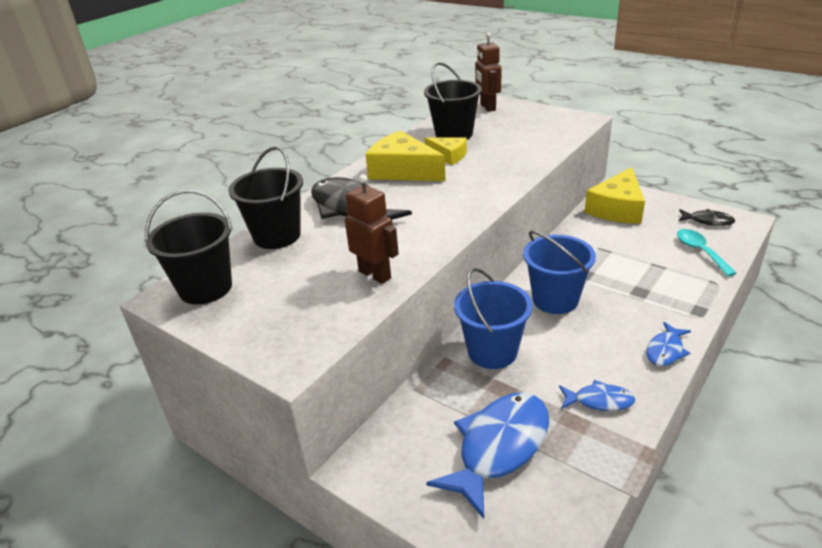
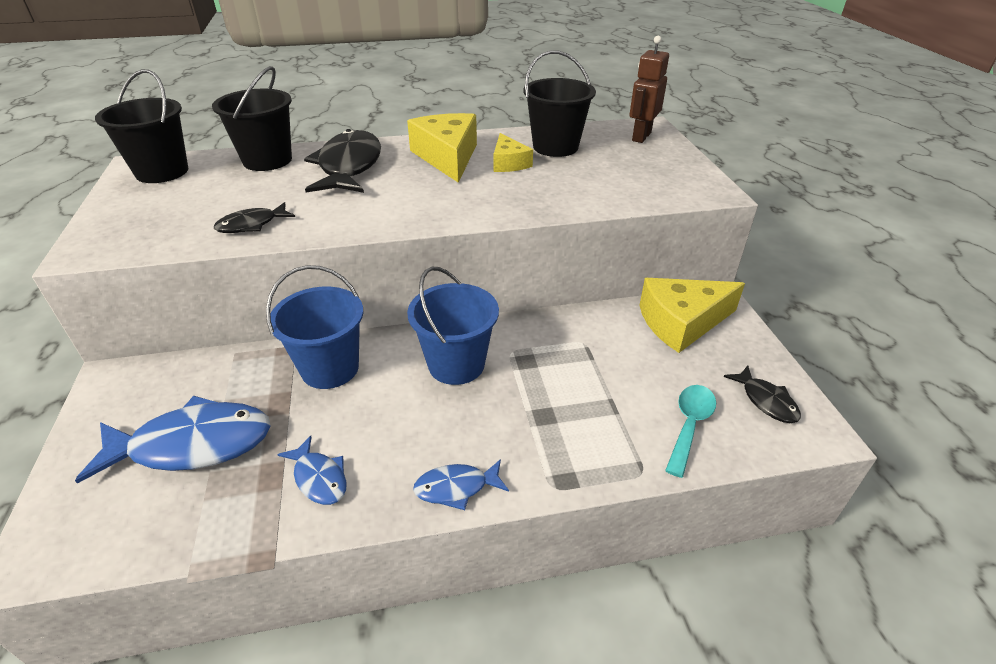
camera: 40 degrees right, 5 degrees up
brown robot [345,174,399,284] -> black fish [214,202,295,233]

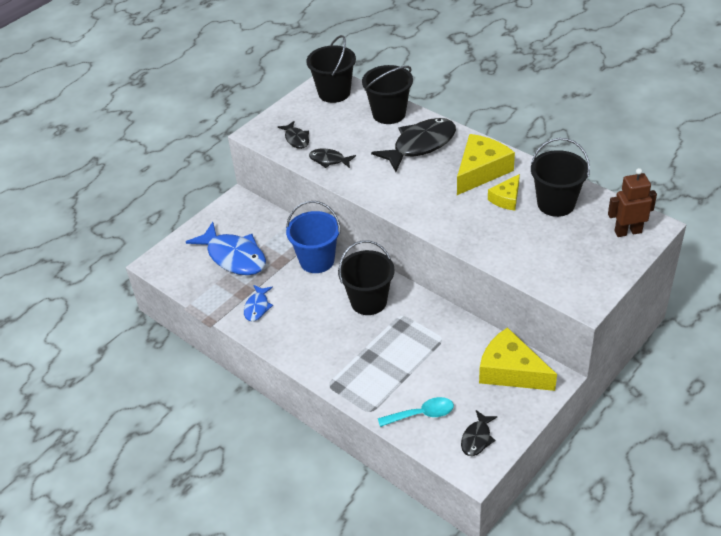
camera: 55 degrees right, 5 degrees up
blue bucket [407,267,499,385] -> black bucket [338,240,395,315]
blue fish [413,459,509,510] -> none
none -> black fish [278,121,309,149]

